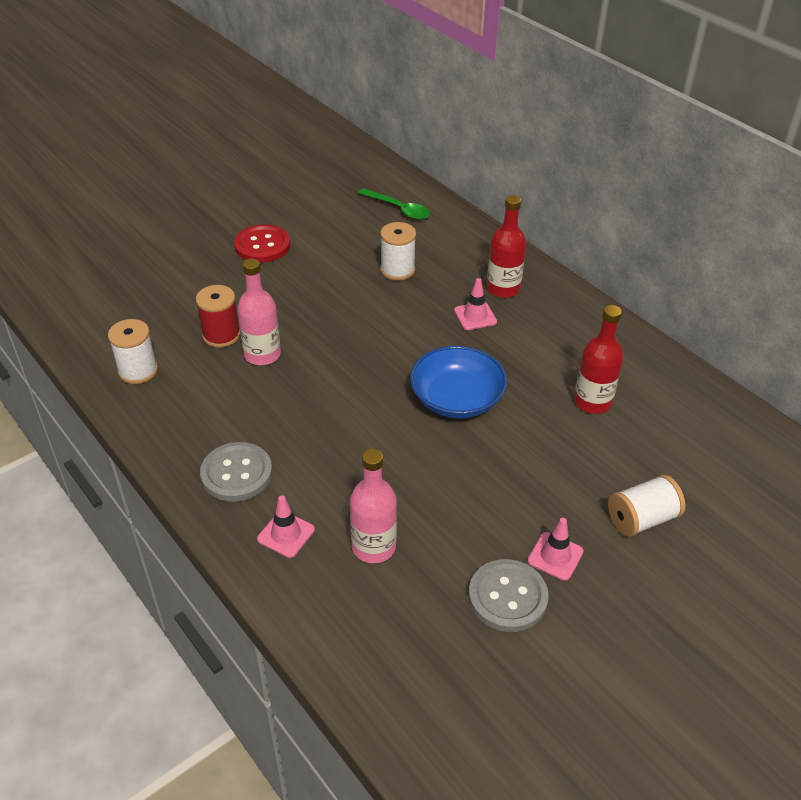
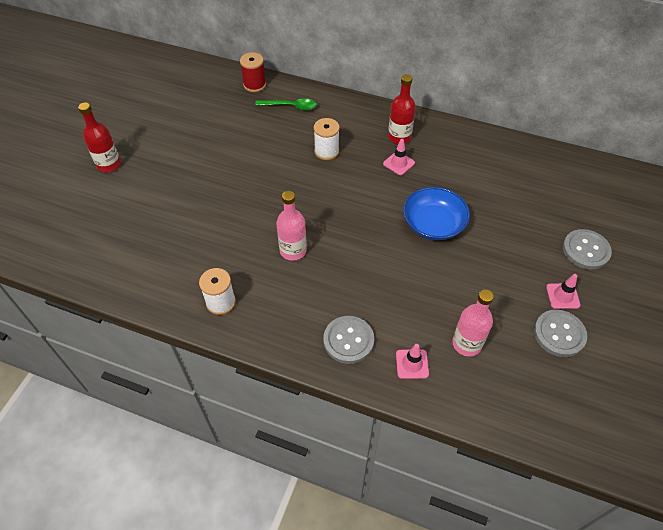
camera: 30 degrees left, 10 degrees up
red spool [196,285,240,348] -> red spool moved to [240,52,266,92]
red button [234,224,290,263] -> none
red bottle [574,305,623,414] -> red bottle moved to [78,102,121,173]
white spool [608,475,685,537] -> grey button [563,229,612,270]

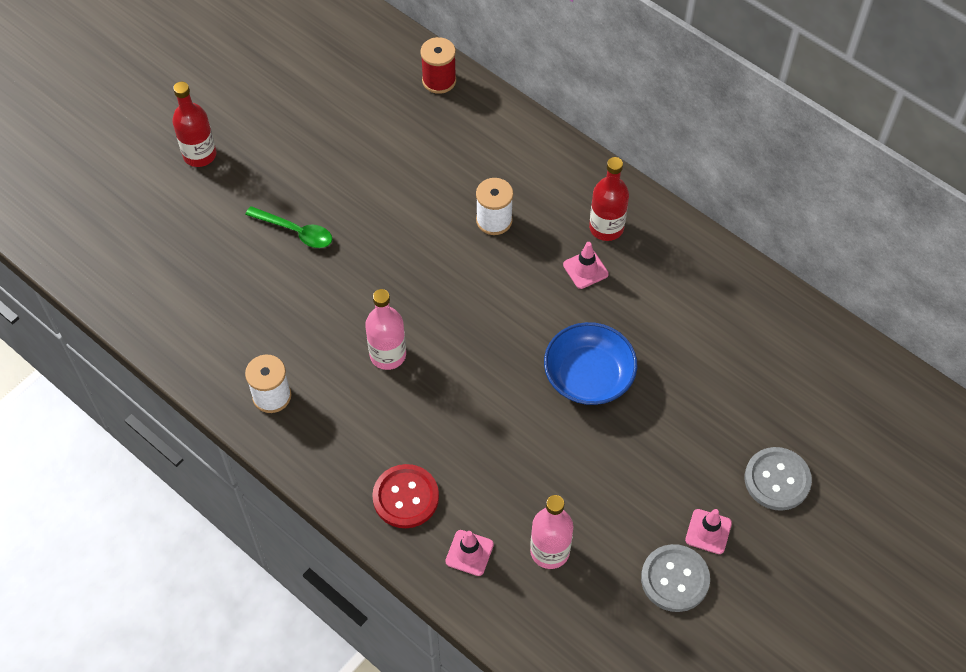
camera: 20 degrees right, 5 degrees up
green spoon [255,98,317,110] -> green spoon moved to [245,206,332,248]
grey button [323,316,374,364] -> red button [372,464,439,528]

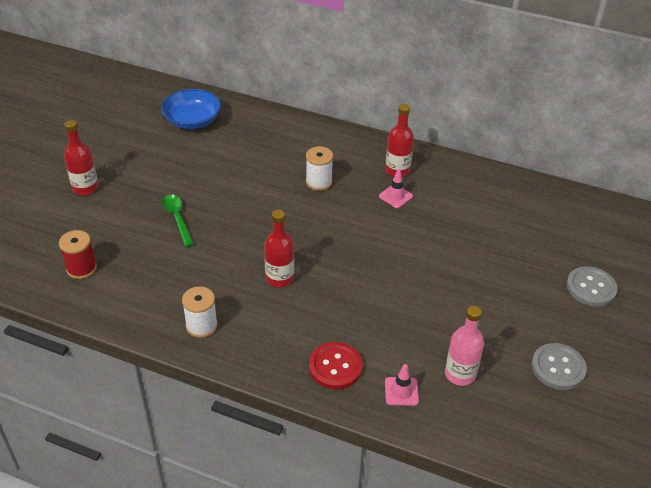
camera: 20 degrees left, 15 degrees down
green spoon [245,206,332,248] -> green spoon turned 120 degrees counterclockwise [162,194,194,247]
pink bottle [365,289,406,370] -> red bottle [264,210,294,288]
red spool [421,37,456,94] -> red spool moved to [59,230,97,279]
blue bowl [544,322,637,405] -> blue bowl moved to [161,88,221,129]
pink traffic cone [685,509,732,554] -> none

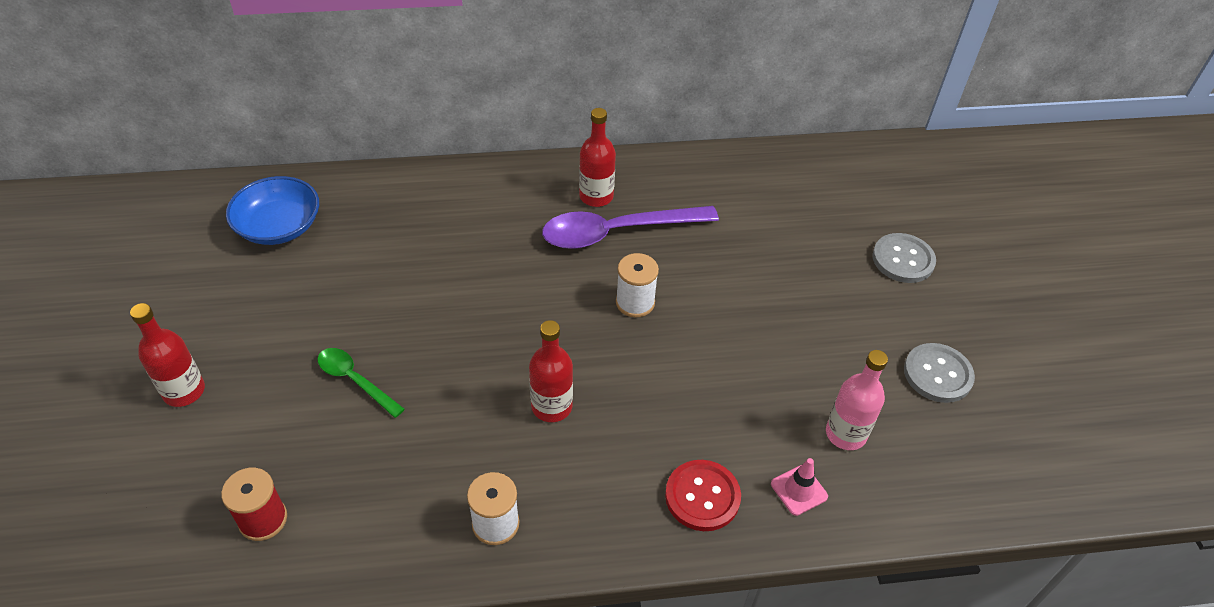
camera: 30 degrees left, 5 degrees up
white spool [306,146,333,191] -> white spool moved to [616,253,659,318]
pink traffic cone [379,169,413,208] -> purple spoon [542,206,719,249]

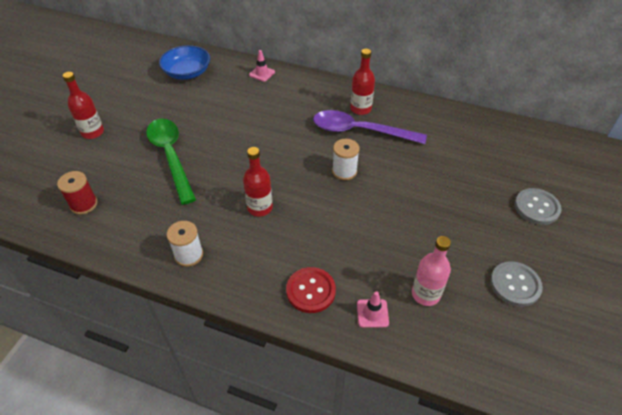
camera: 30 degrees right, 0 degrees up
green spoon [317,348,405,418] -> green spoon [146,119,196,205], size x1.84
none -> pink traffic cone [249,50,275,82]

